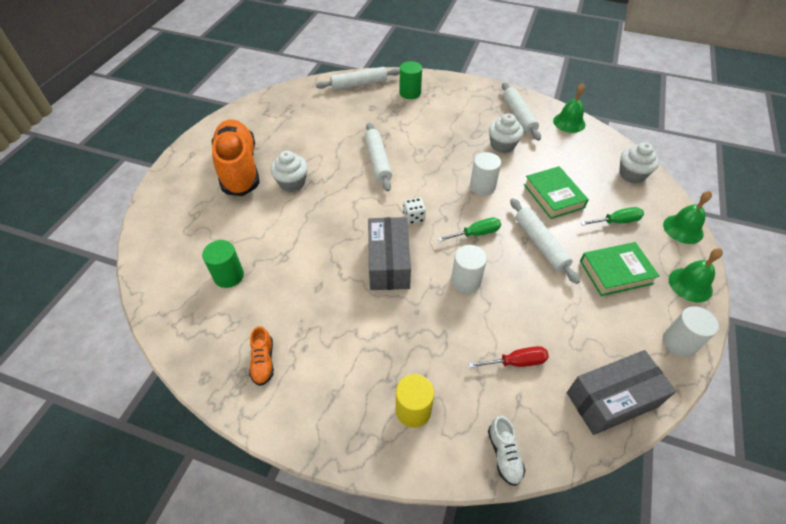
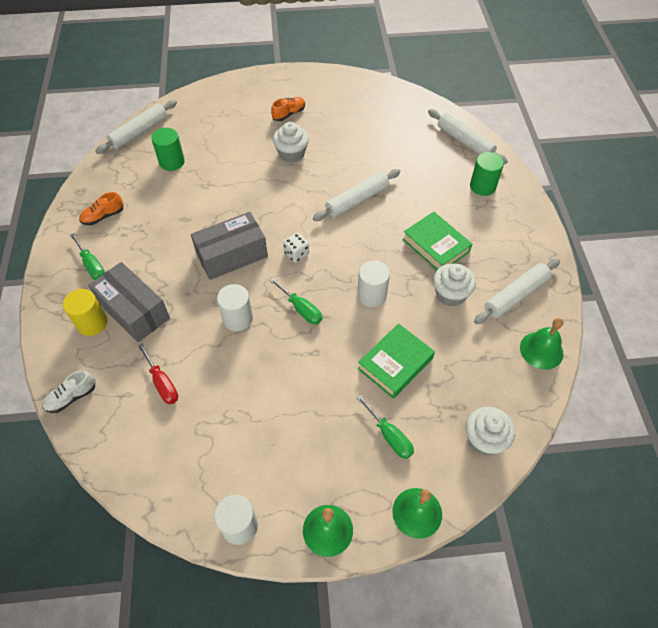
camera: 65 degrees right, 5 degrees up
orange shoe [212,119,260,196] -> orange shoe [271,97,305,121], size x0.41
white rolling pin [510,198,580,284] -> white rolling pin moved to [95,100,177,154]
grey box [567,350,676,435] -> grey box moved to [88,262,170,342]
green book [580,242,660,296] -> green book moved to [402,211,472,270]
none -> green screwdriver [70,233,105,280]

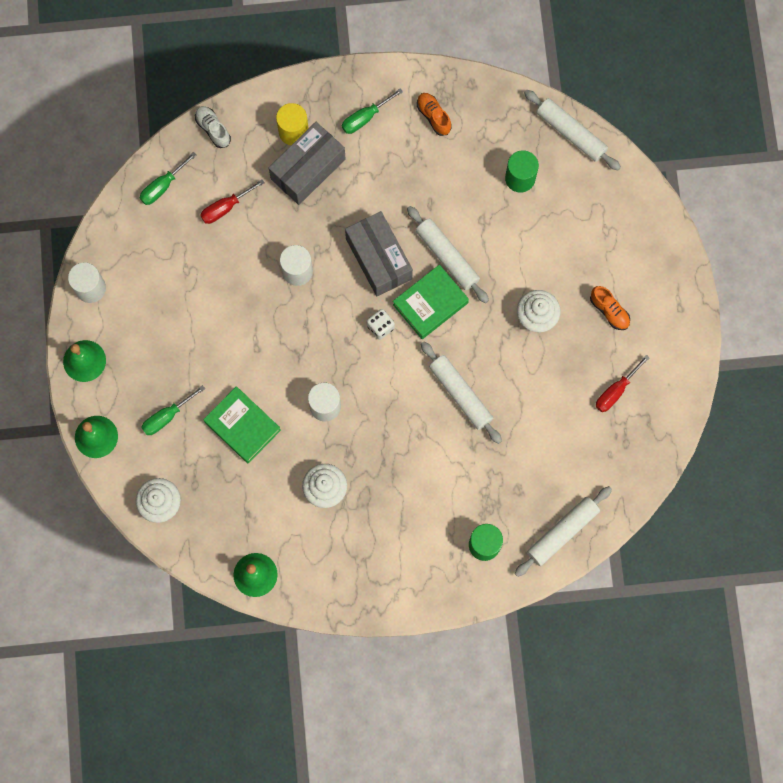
camera: 90 degrees right, 20 degrees up
green screwdriver [269,278,322,324] -> green screwdriver moved to [140,152,197,205]
green book [402,211,472,270] -> green book moved to [393,265,469,339]
white rolling pin [474,258,560,324] -> white rolling pin moved to [407,206,489,303]
none -> red screwdriver [596,355,649,412]

